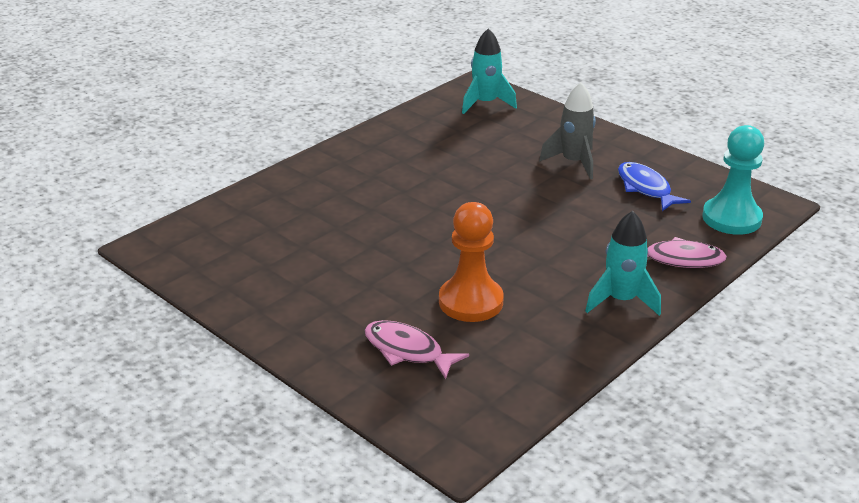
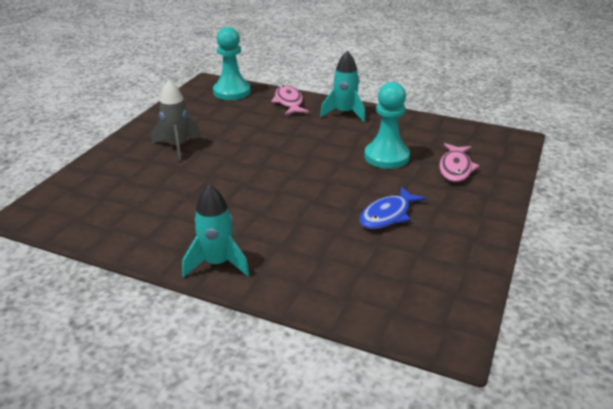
camera: 110 degrees left, 0 degrees up
orange pawn [439,202,504,322] -> turquoise pawn [364,82,410,169]
turquoise rocket [462,28,517,114] -> turquoise rocket moved to [182,184,250,278]
blue fish [618,162,691,211] -> blue fish moved to [359,186,426,229]

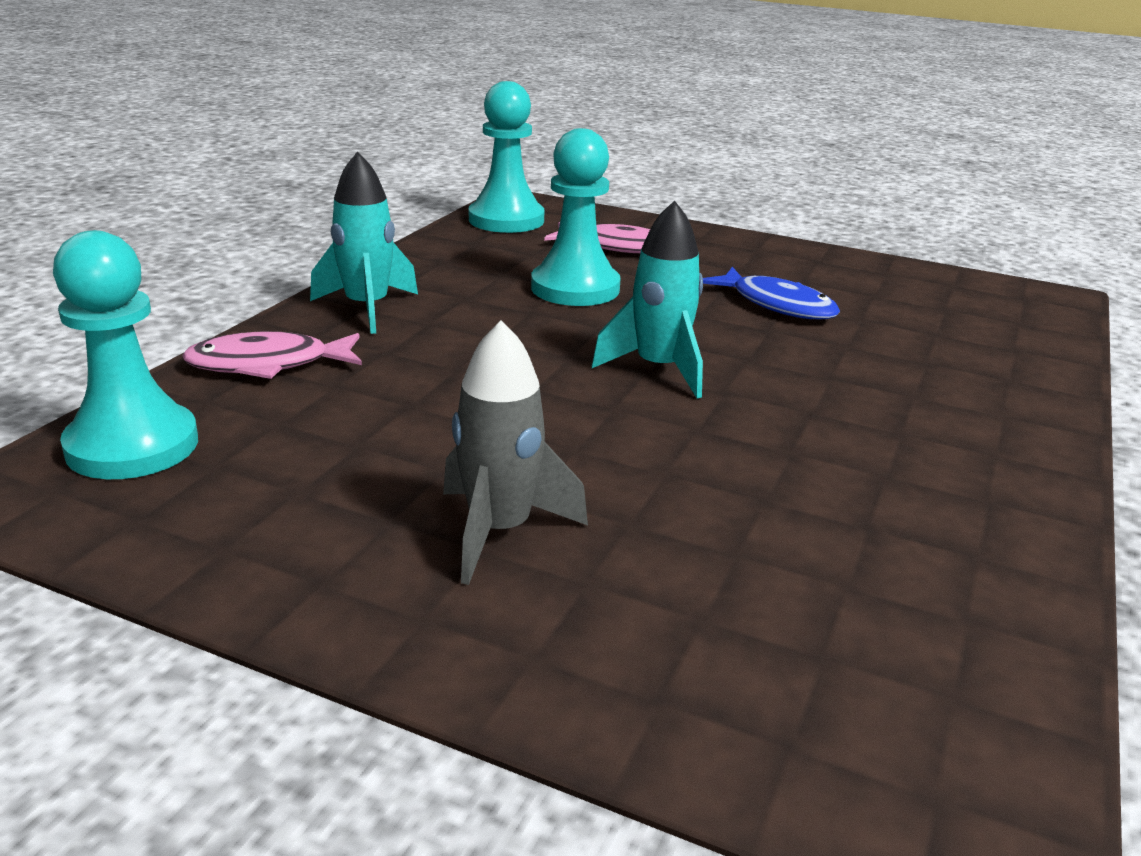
camera: 90 degrees left, 5 degrees down
turquoise rocket [182,184,250,278] -> turquoise rocket moved to [592,200,703,399]
none -> turquoise pawn [469,81,544,233]

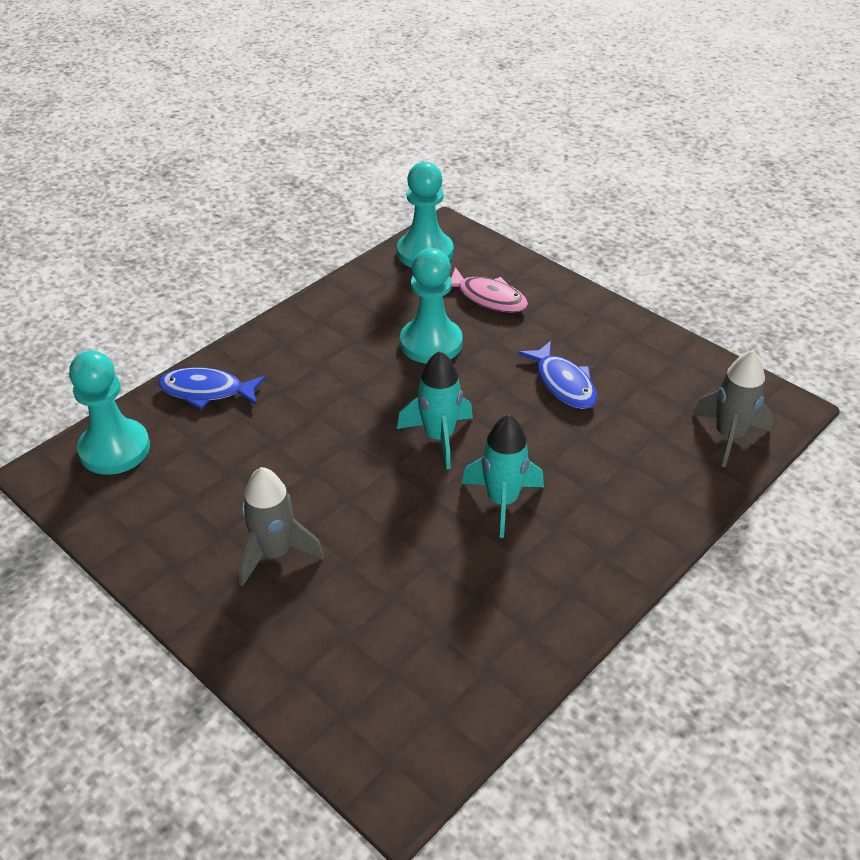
camera: 20 degrees right, 15 degrees up
pink fish [182,331,362,379] -> blue fish [158,367,266,409]
turquoise rocket [310,151,418,334] -> turquoise rocket moved to [462,415,544,538]
none -> grey rocket [693,350,773,467]

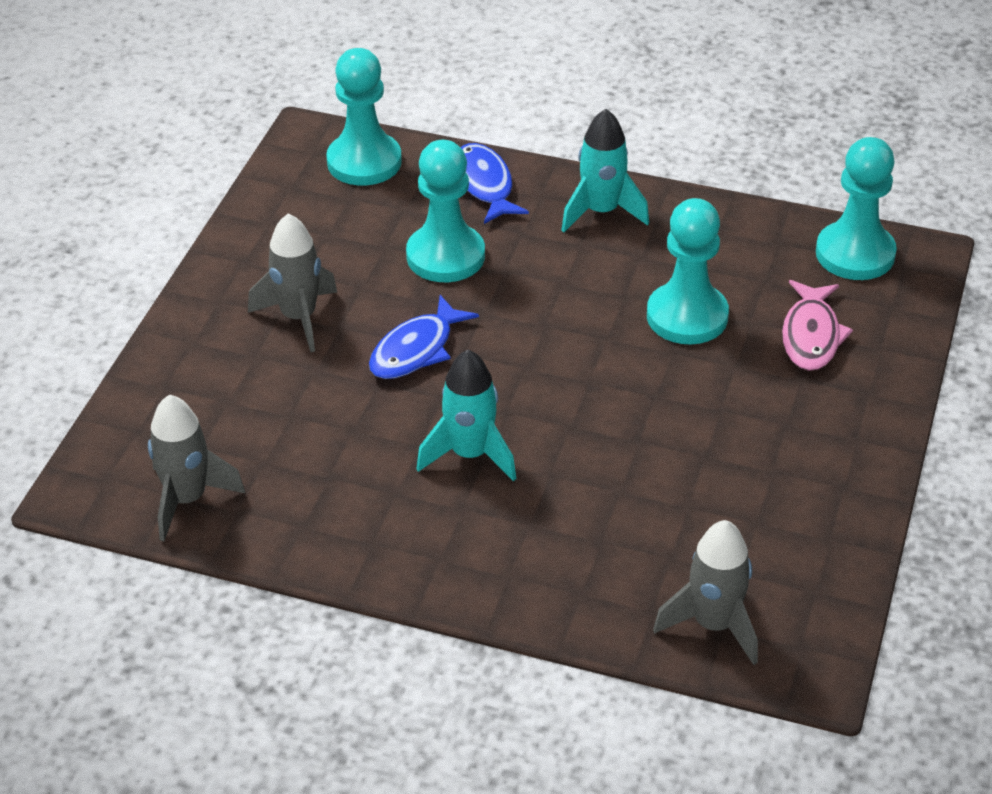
camera: 65 degrees right, 0 degrees up
turquoise rocket [397,351,473,469] -> turquoise rocket moved to [561,109,649,232]
blue fish [518,341,597,409] -> blue fish moved to [369,295,479,379]
none -> grey rocket [148,395,245,541]
none -> turquoise pawn [406,140,485,282]

